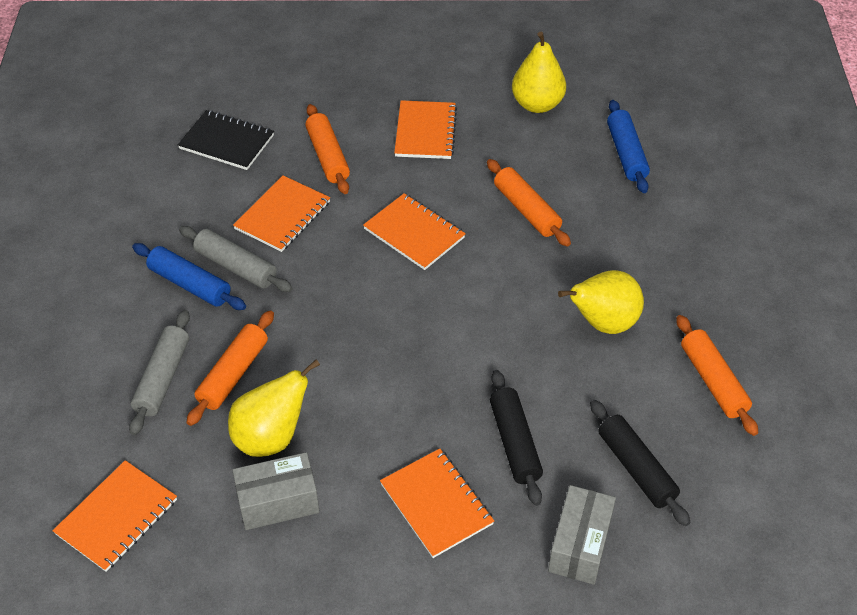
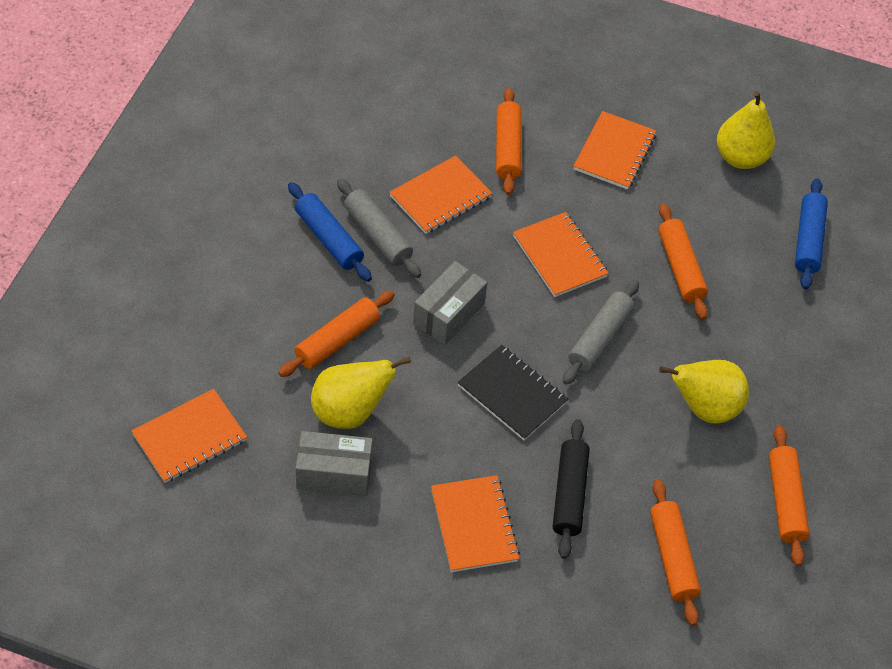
camera: 15 degrees right, 5 degrees up
grey rolling pin [129,310,190,435] -> grey rolling pin moved to [563,280,639,385]
black notebook [178,110,274,170] -> black notebook moved to [457,345,568,440]
grey box [548,485,616,585] -> grey box moved to [413,261,488,345]
black rolling pin [590,400,691,526] -> orange rolling pin [650,479,701,626]

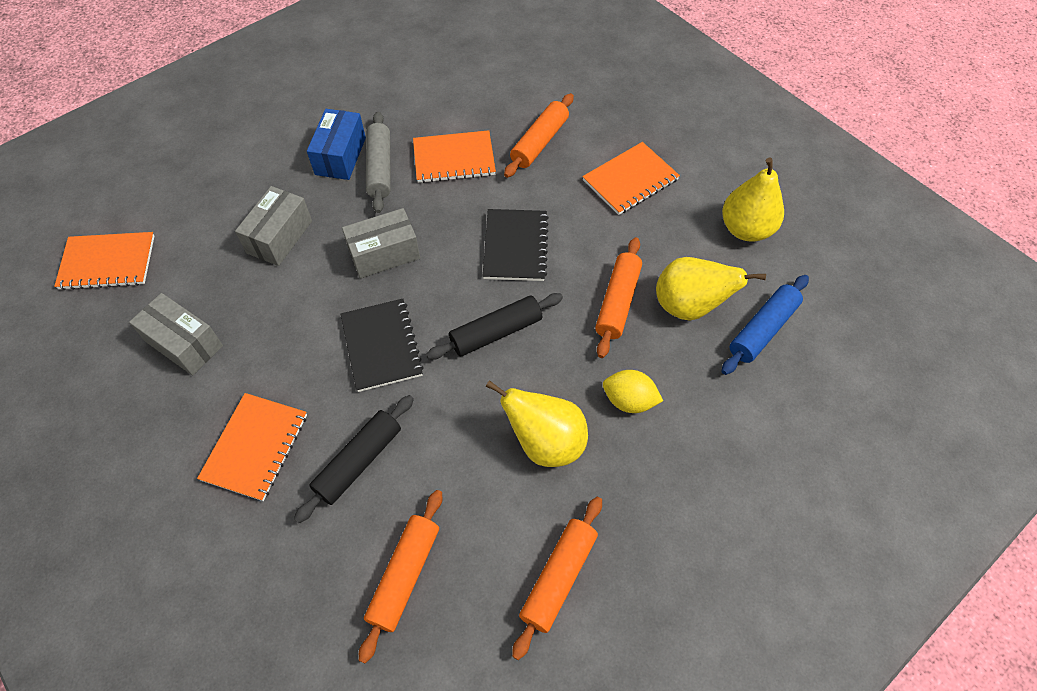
camera: 35 degrees right, 5 degrees up
orange rolling pin [278,291,395,377] -> grey box [235,186,312,266]
blue rolling pin [288,182,372,282] -> blue box [307,109,366,180]
yellow pear [311,357,411,429] -> yellow pear moved to [656,257,766,321]
orange notebook [513,212,609,297] -> black notebook [483,209,549,281]
grey rolling pin [563,280,639,385] -> black rolling pin [426,293,563,360]
none -> yellow lemon [603,370,663,413]

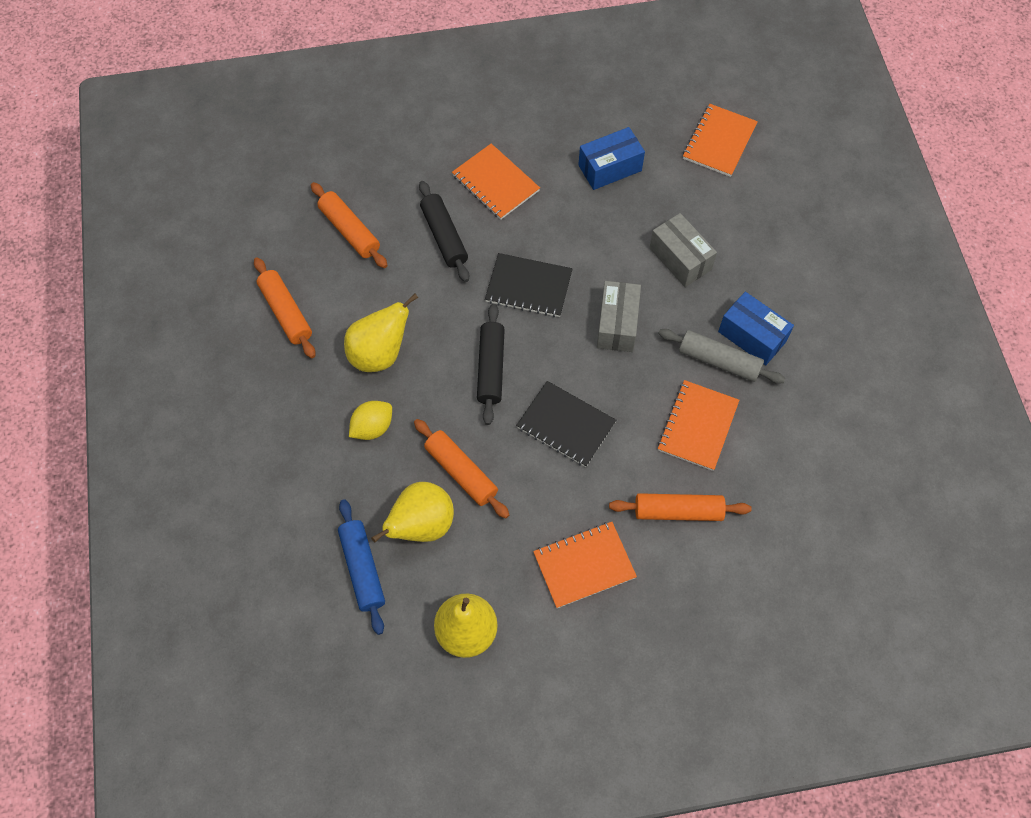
camera: 120 degrees right, 5 degrees up
grey box [129,293,223,375] -> blue box [578,127,645,190]
orange rolling pin [504,93,574,178] -> orange rolling pin turned 60 degrees counterclockwise [609,493,751,521]
orange notebook [582,142,680,215] -> orange notebook turned 75 degrees clockwise [533,522,637,608]

